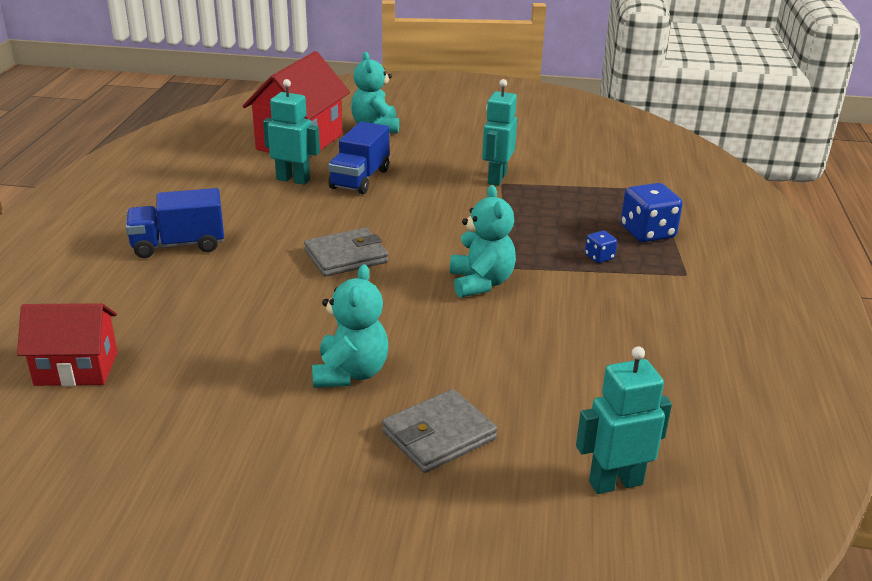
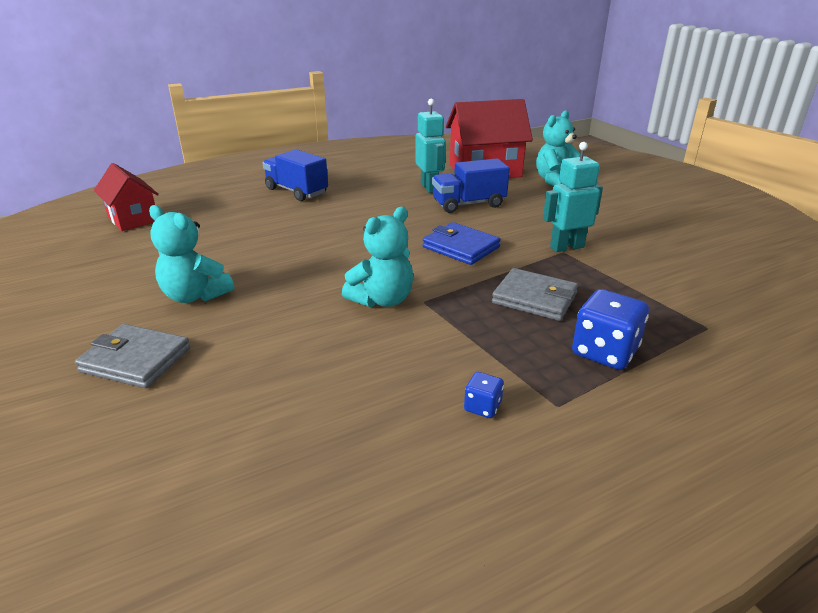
camera: 55 degrees right, 0 degrees up
grey wallet [304,228,388,277] -> grey wallet moved to [492,268,578,321]
turquoise teddy bear [312,264,388,388] -> turquoise teddy bear turned 60 degrees clockwise [149,205,234,303]
turquoise robot [576,346,672,494] -> none
blue dice [585,231,617,263] -> blue dice moved to [464,372,504,418]
none -> blue wallet [423,222,501,265]

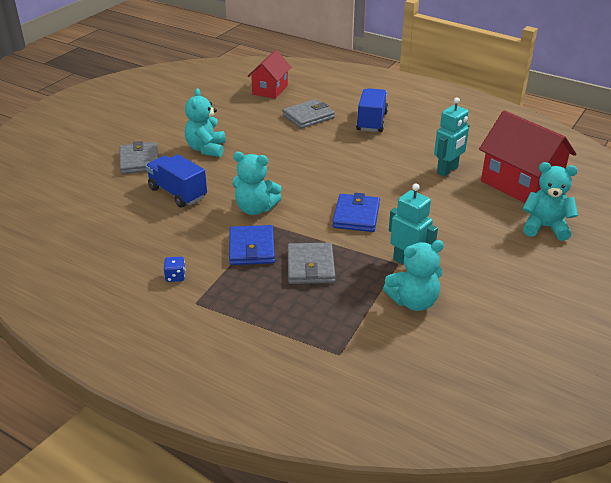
camera: 60 degrees right, 5 degrees up
blue truck [432,158,510,213] -> blue truck moved to [146,154,207,207]
blue dice [572,289,649,370] -> none
none -> blue wallet [229,225,275,265]
none -> grey wallet [282,99,335,129]
none -> turquoise teddy bear [383,240,444,311]

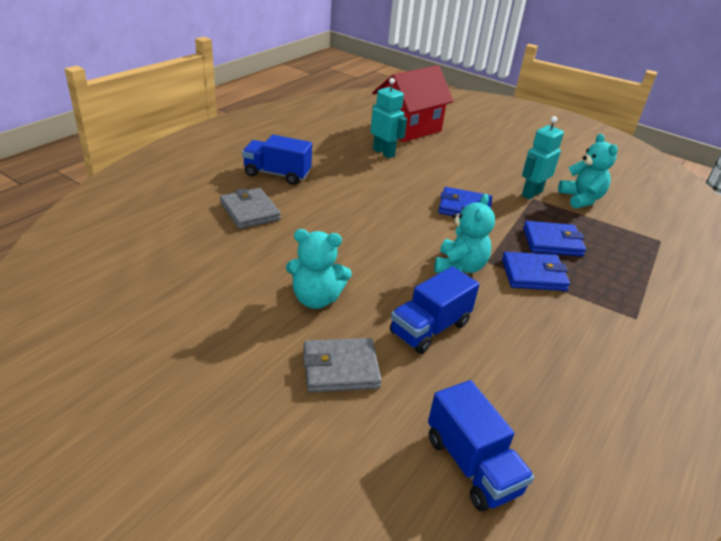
camera: 90 degrees left, 0 degrees up
blue dice [164,257,186,282] -> none
red house [247,50,291,99] -> none
grey wallet [288,243,335,284] -> blue wallet [523,221,586,256]
turquoise teddy bear [523,162,578,241] -> none
none -> blue truck [428,380,534,511]

